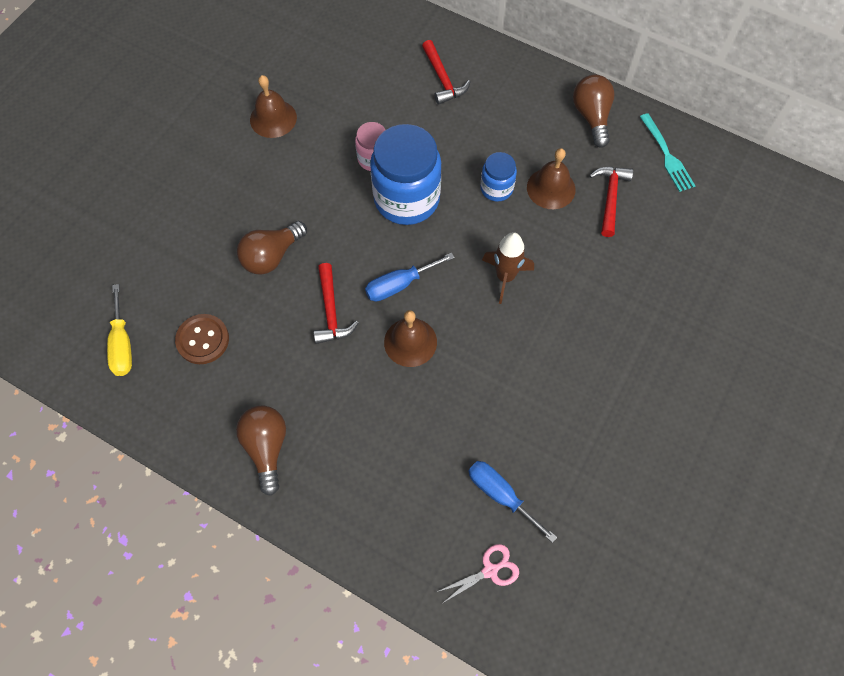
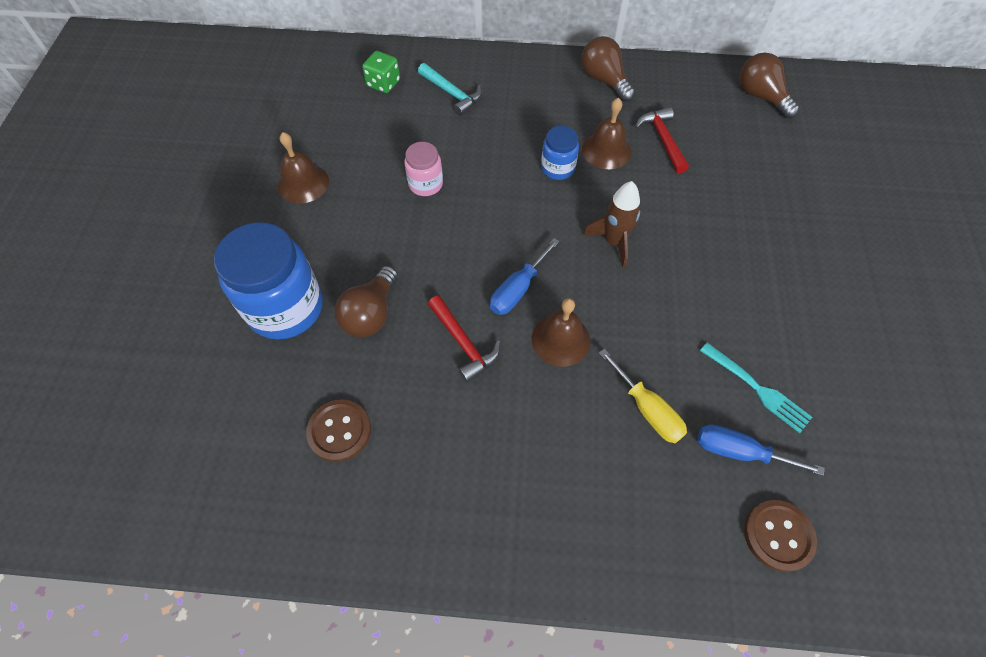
camera: 25 degrees left, 5 degrees down
yellow screwdriver [107,284,132,376] -> yellow screwdriver moved to [599,349,687,443]
brown light bulb [236,405,286,496] -> brown light bulb moved to [740,53,800,118]
blue jar [370,124,441,225] -> blue jar moved to [214,222,323,340]
red hammer [422,40,471,105] -> turquoise hammer [418,63,482,116]
pink scissors [437,544,519,603] -> brown button [744,500,817,572]
turquoise fork [640,113,695,192] -> turquoise fork moved to [700,342,812,433]
none -> green dice [362,51,400,93]

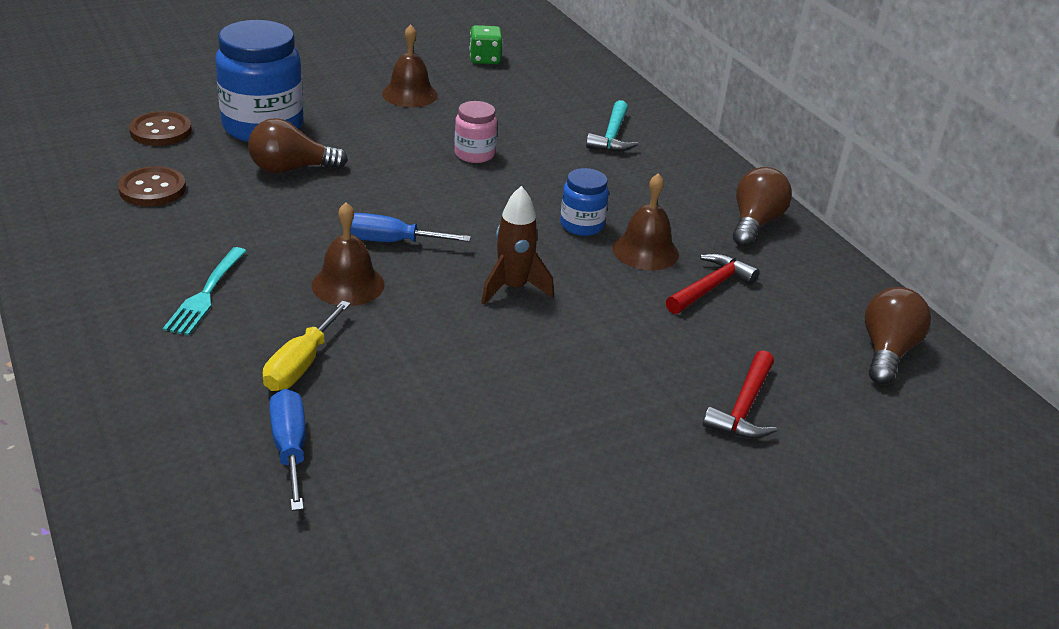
camera: 55 degrees right, 25 degrees down
green dice [362,51,400,93] -> green dice moved to [469,25,503,64]
red hammer [428,295,500,382] -> red hammer moved to [703,350,777,439]
turquoise fork [700,342,812,433] -> turquoise fork moved to [163,247,246,336]
brown button [744,500,817,572] -> brown button moved to [129,111,192,146]

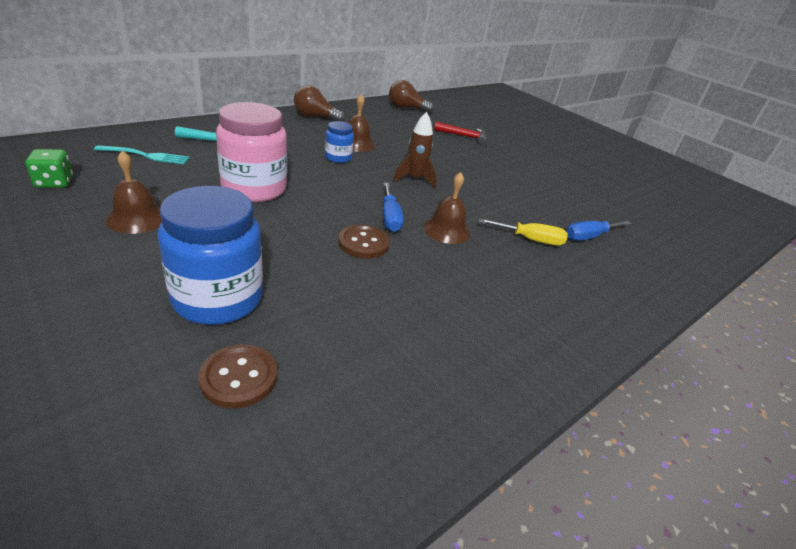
camera: 105 degrees left, 0 degrees up
brown button [118,166,186,206] -> brown button moved to [338,225,390,259]
turquoise fork [163,247,246,336] -> turquoise fork moved to [94,145,190,165]
brown light bulb [248,118,348,173] -> none
pink jar [454,101,497,163] -> pink jar [216,102,287,202], size x1.97
red hammer [666,253,759,314] -> none

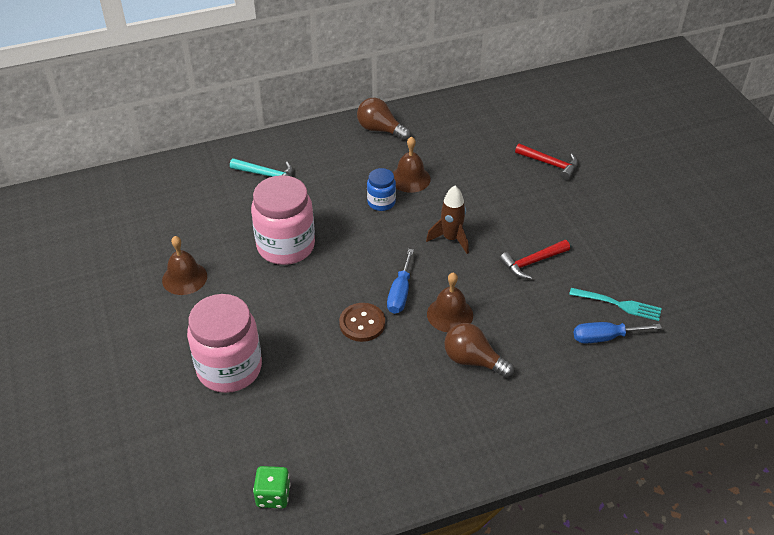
camera: 25 degrees right, 10 degrees up
green dice [26,149,73,188] -> green dice moved to [253,466,291,509]
turquoise fork [94,145,190,165] -> turquoise fork moved to [569,288,662,321]
blue jar [158,186,263,325] -> pink jar [187,294,262,393]
brown button [198,344,277,408] -> none
brown light bulb [389,80,434,113] -> brown light bulb moved to [444,323,514,378]
yellow screwdriver [479,218,568,246] -> none
none -> red hammer [499,240,570,279]

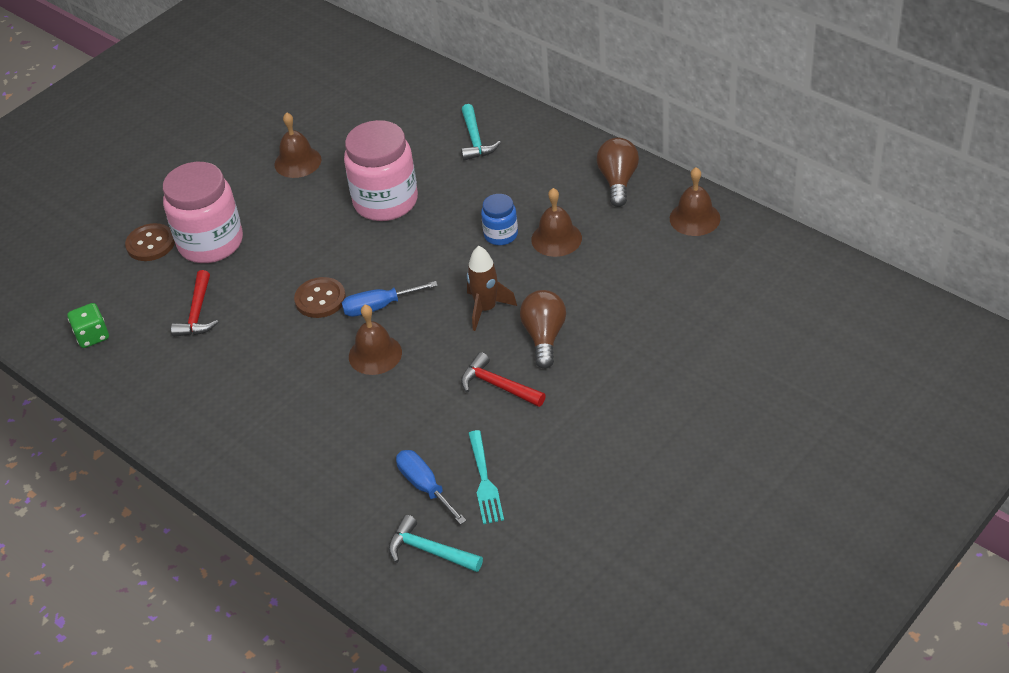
camera: 65 degrees right, 0 degrees up
brown light bulb [444,323,514,378] -> brown light bulb moved to [520,290,566,369]
red hammer [515,144,578,180] -> red hammer moved to [171,270,218,337]
none -> brown button [125,223,175,261]
none -> turquoise hammer [389,515,483,572]
none -> brown bell [670,167,720,236]

